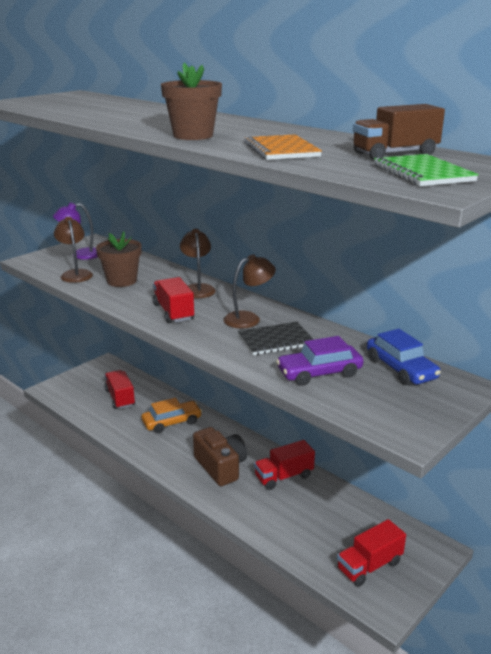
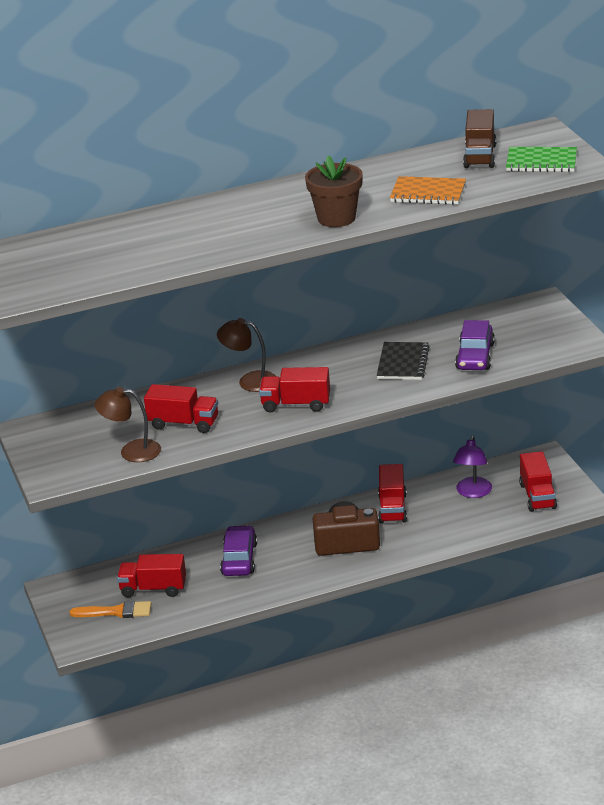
camera: 60 degrees left, 5 degrees up
purple lamp [53,202,98,260] -> purple lamp moved to [453,436,492,498]
brown flower pot [96,232,142,287] -> red truck [144,384,218,433]
orange car [142,398,202,433] -> purple car [220,525,257,576]
brown lamp [223,254,276,329] -> none
blue car [367,329,441,385] -> none
none -> orange brush [69,601,151,618]

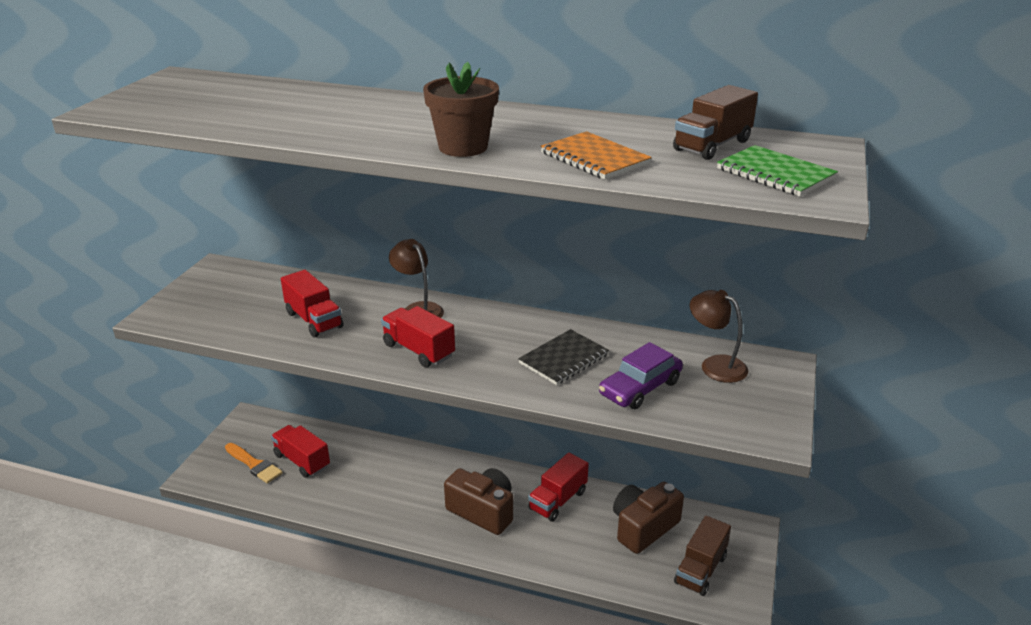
camera: 35 degrees right, 0 degrees up
brown lamp [95,387,161,462] -> brown lamp moved to [690,290,749,383]
purple car [220,525,257,576] -> none
purple lamp [453,436,492,498] -> brown camera [613,482,684,554]
red truck [519,451,557,512] -> brown truck [674,516,731,596]

